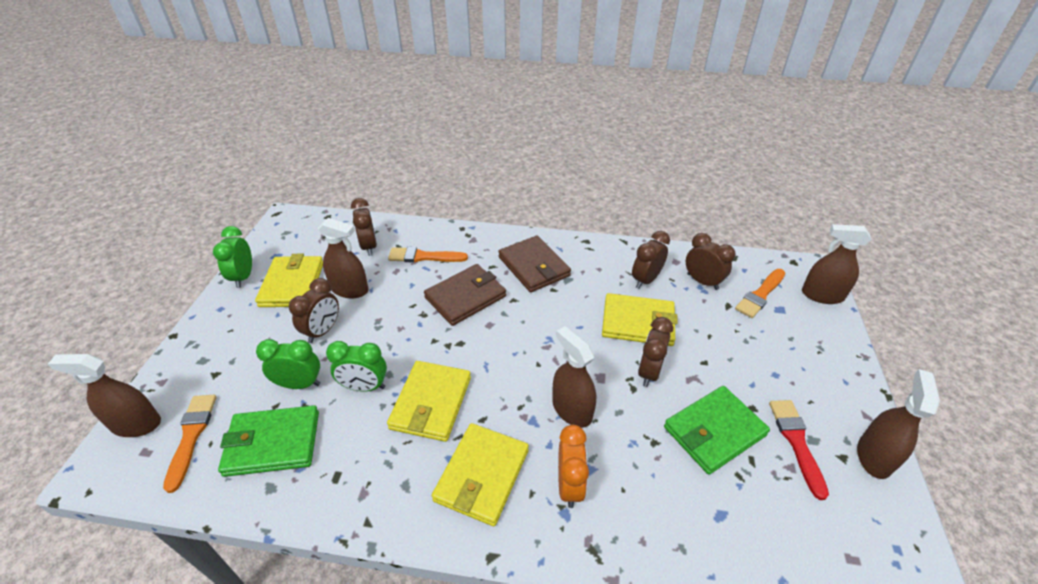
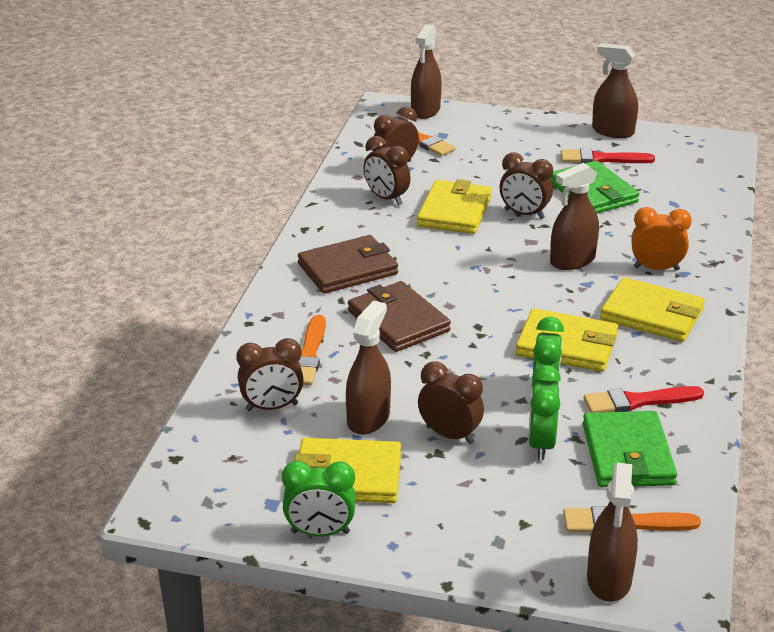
camera: 85 degrees left, 10 degrees down
none -> red brush [584,386,704,413]

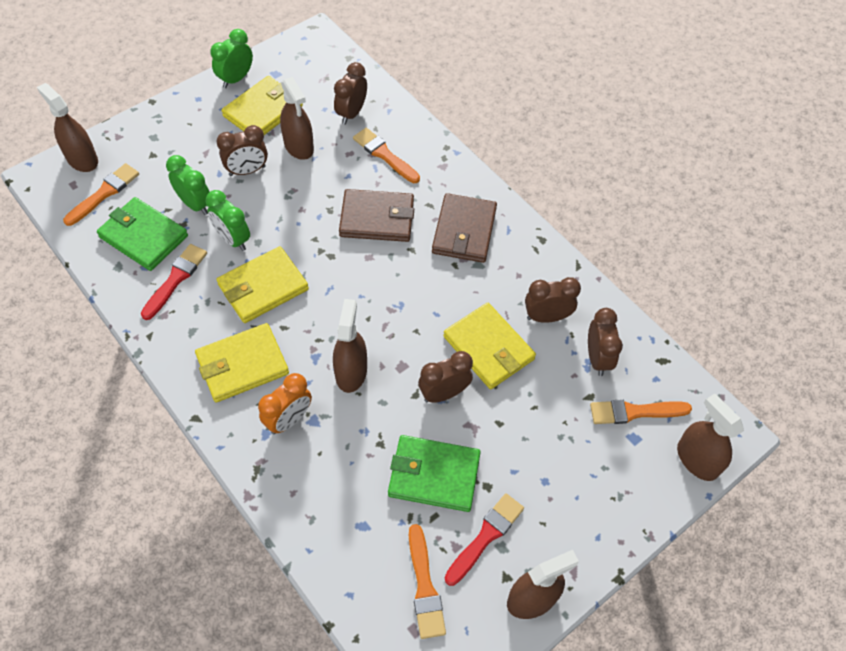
camera: 125 degrees right, 25 degrees up
none -> orange brush [409,524,446,639]

